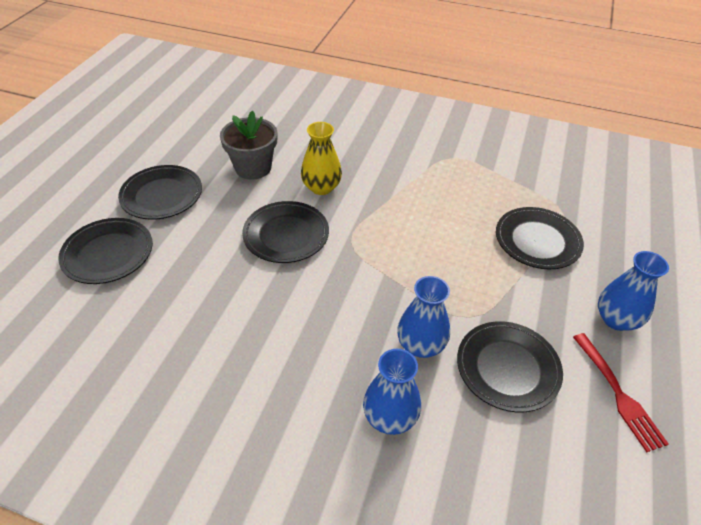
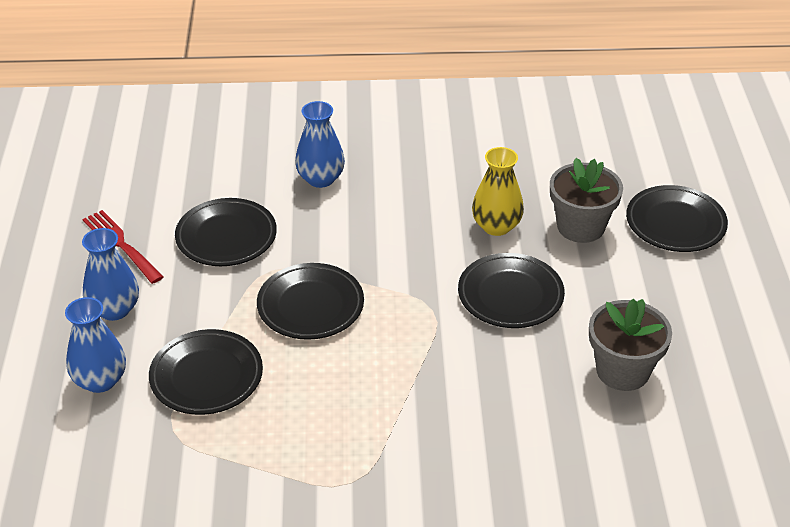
camera: 160 degrees right, 5 degrees down
black plate [118,165,202,220] -> black plate moved to [257,263,364,340]
yellow vase [301,122,342,195] -> yellow vase moved to [472,147,524,236]
blue vase [397,276,450,358] -> blue vase moved to [65,297,126,393]
none -> grey flower pot [550,158,623,243]

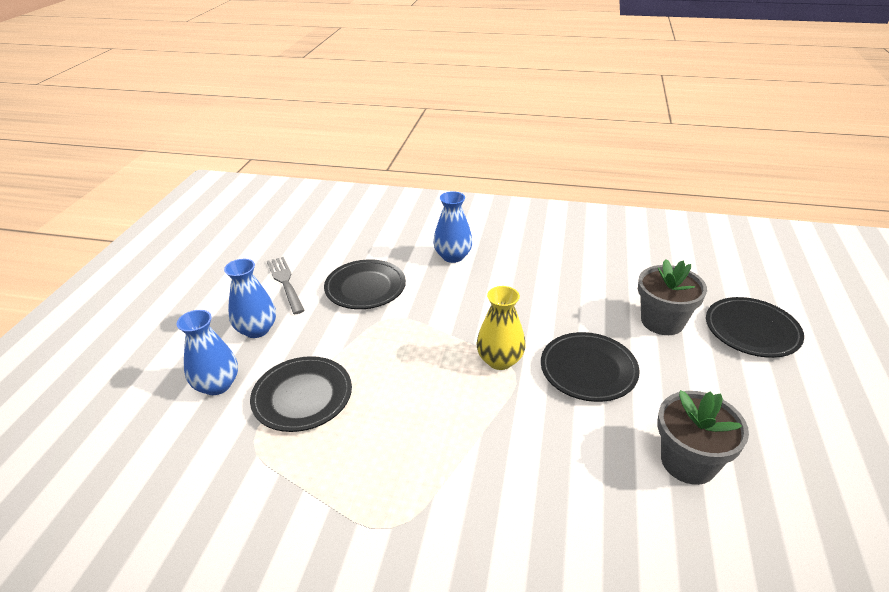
camera: 15 degrees right, 5 degrees down
red fork [83,210,163,284] -> grey fork [267,257,305,314]
black plate [257,263,364,340] -> none
yellow vase [472,147,524,236] -> yellow vase moved to [476,286,526,370]

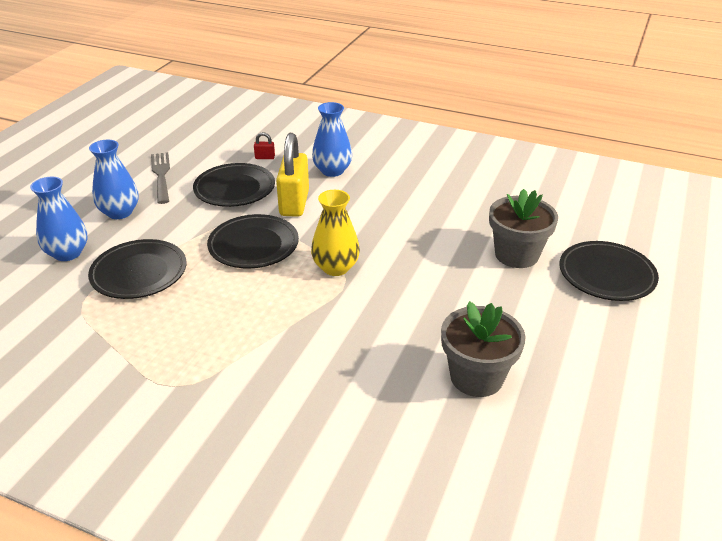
camera: 10 degrees right, 0 degrees up
black plate [541,332,640,402] -> black plate moved to [207,214,299,268]
none -> red padlock [254,132,275,159]
none -> yellow padlock [276,133,309,217]

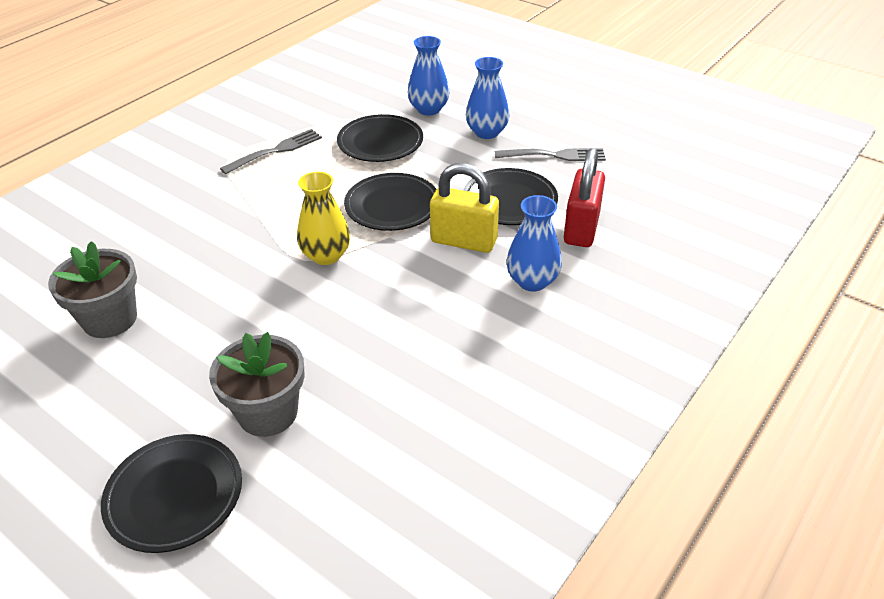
camera: 105 degrees right, 5 degrees up
red padlock [254,132,275,159] -> red padlock [564,148,605,247], size x2.48
none -> grey fork [220,129,322,174]

